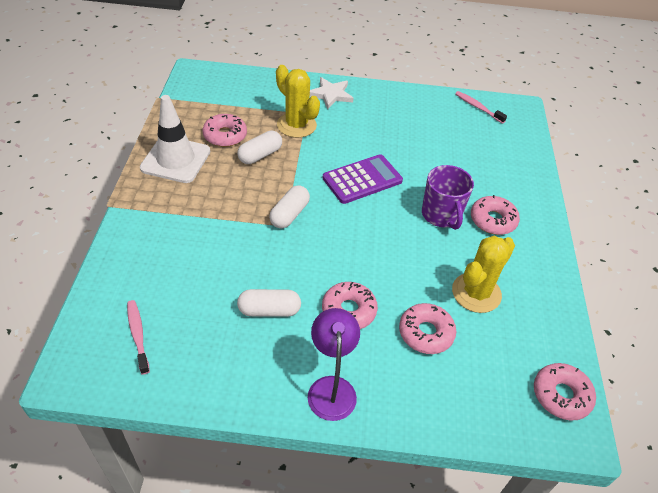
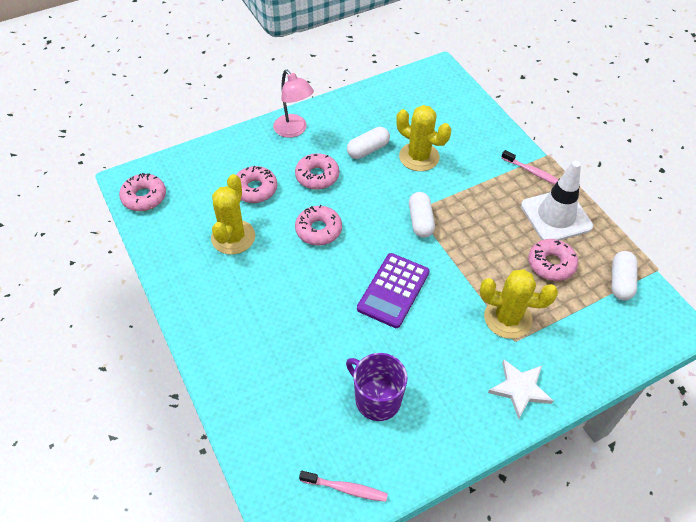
camera: 150 degrees right, 5 degrees up
pink toothbrush [127,300,150,375] -> pink toothbrush moved to [501,150,558,185]
white capsule [237,130,282,164] -> white capsule moved to [611,251,637,300]
purple lamp [308,308,360,421] -> pink lamp [273,70,314,138]
purple mug [422,165,474,230] -> purple mug moved to [346,353,408,421]
pink donut [471,195,520,235] -> pink donut moved to [295,205,342,245]
none -> yellow cactus [396,105,451,171]

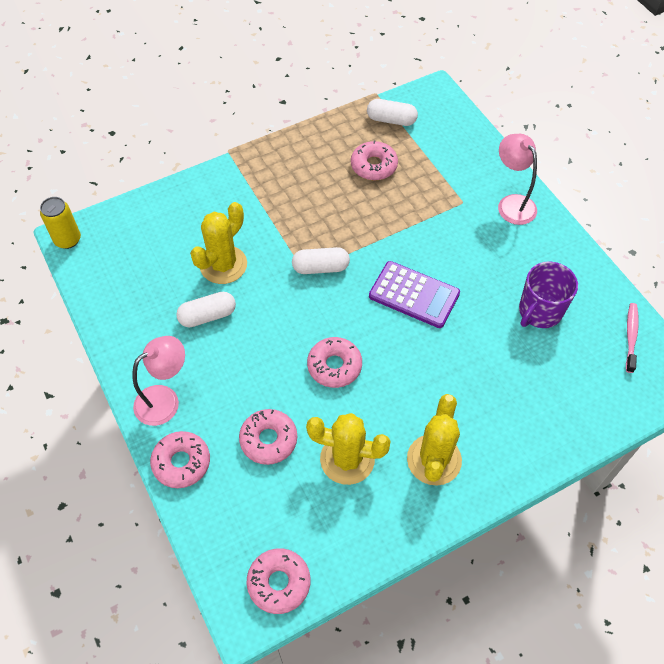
camera: 90 degrees left, 5 degrees up
pink donut [295,153,339,190] -> pink donut moved to [150,431,210,488]
white capsule [347,127,390,159] -> white capsule turned 75 degrees counterclockwise [176,292,236,327]
yellow cactus [480,269,558,339] -> yellow cactus moved to [407,394,462,486]
white star [488,359,553,419] -> pink lamp [498,134,537,225]
pink toothbrush [501,150,558,185] -> none
white traffic cone [521,161,593,240] -> none
none -> yellow can [40,197,81,249]

